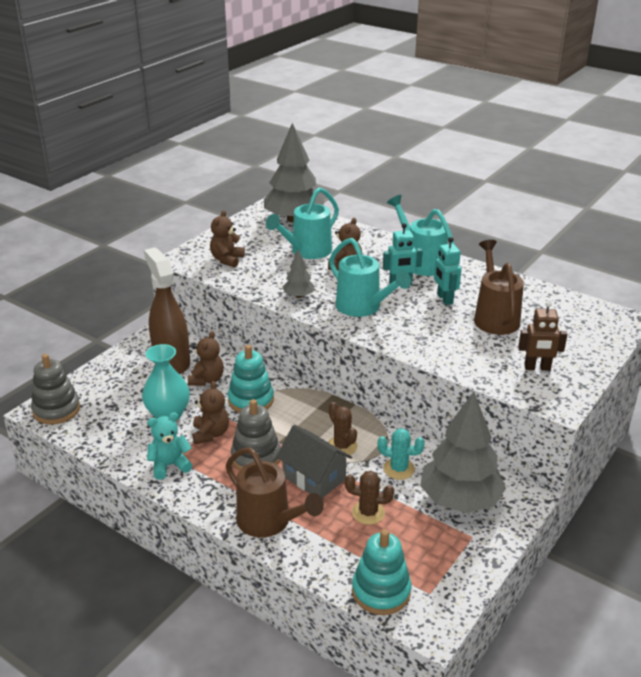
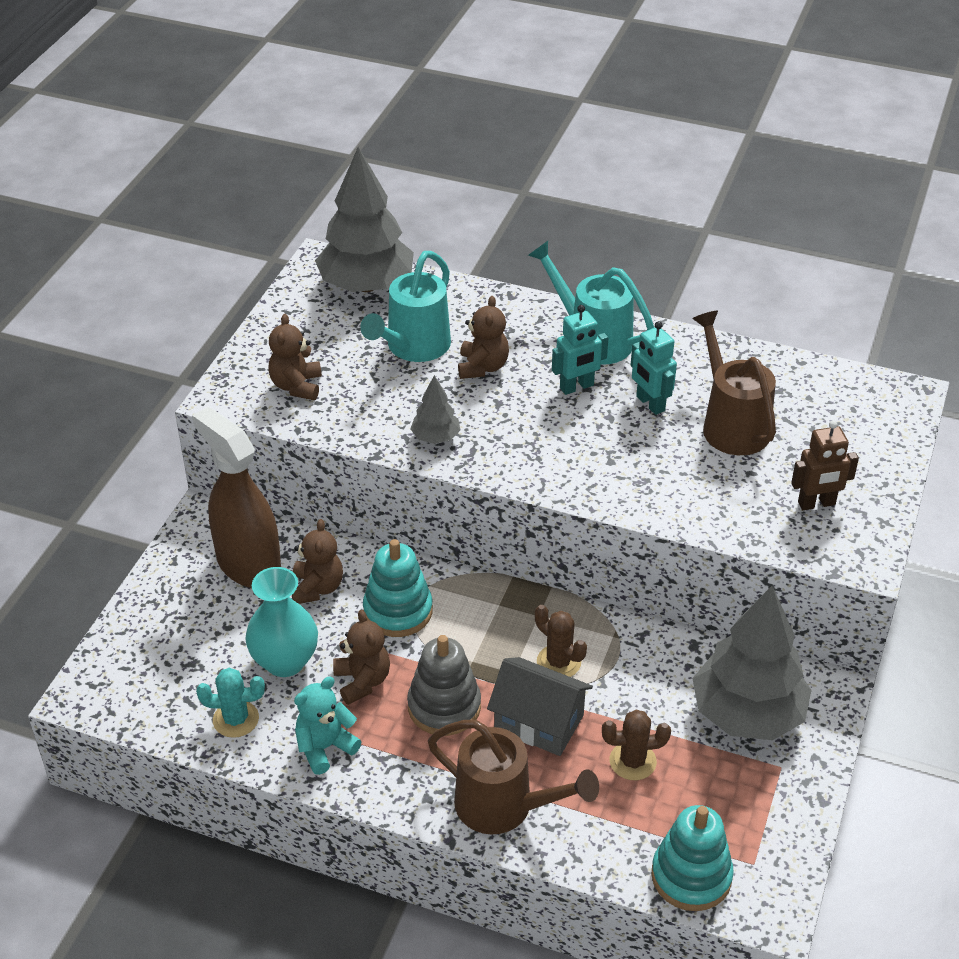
camera: 15 degrees left, 10 degrees up
grey stacking toy [31,354,80,425] -> none
turquoise watering can [329,238,411,317] -> none
turquoise cactus [378,428,425,480] -> turquoise cactus moved to [196,668,265,738]

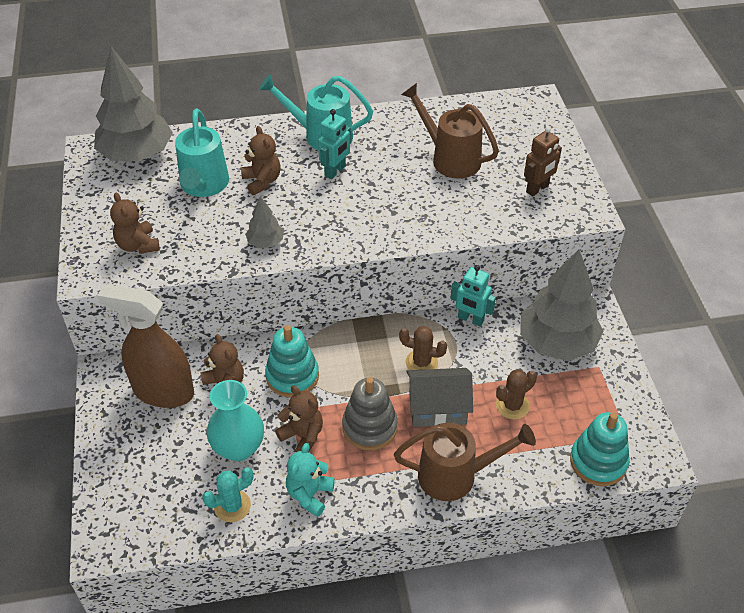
camera: 30 degrees left, 5 degrees up
turquoise robot [631,321,677,415] -> turquoise robot moved to [450,265,496,327]

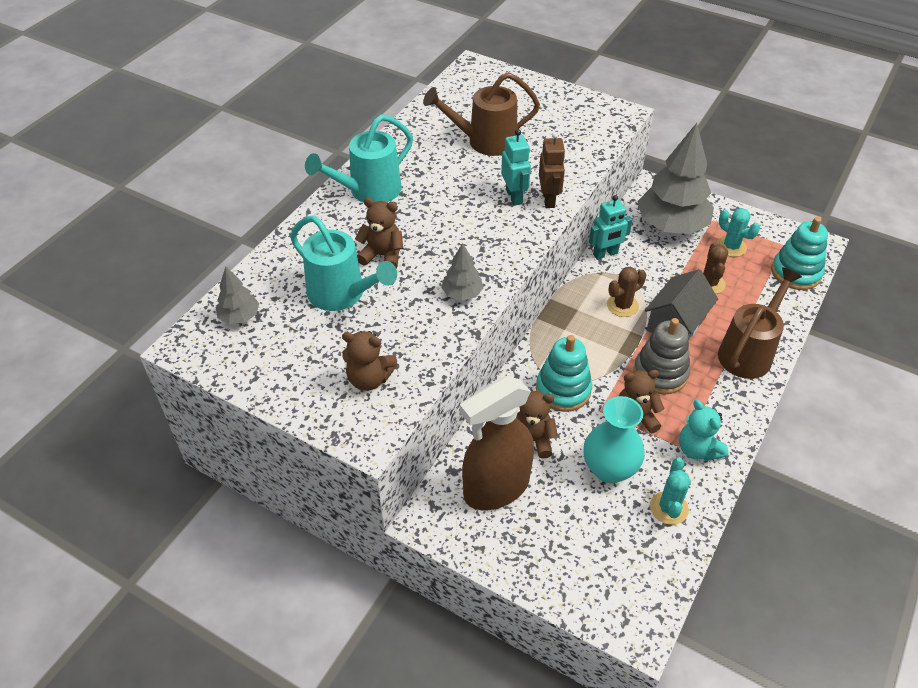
camera: 50 degrees left, 0 degrees up
grey tree [94,46,173,161] -> grey tree [216,267,259,324], size x0.46
turquoise robot [318,109,351,179] -> turquoise robot moved to [501,129,531,206]
brown robot [524,127,562,196] -> brown robot moved to [539,132,566,208]
none -> turquoise cactus [717,208,760,257]

